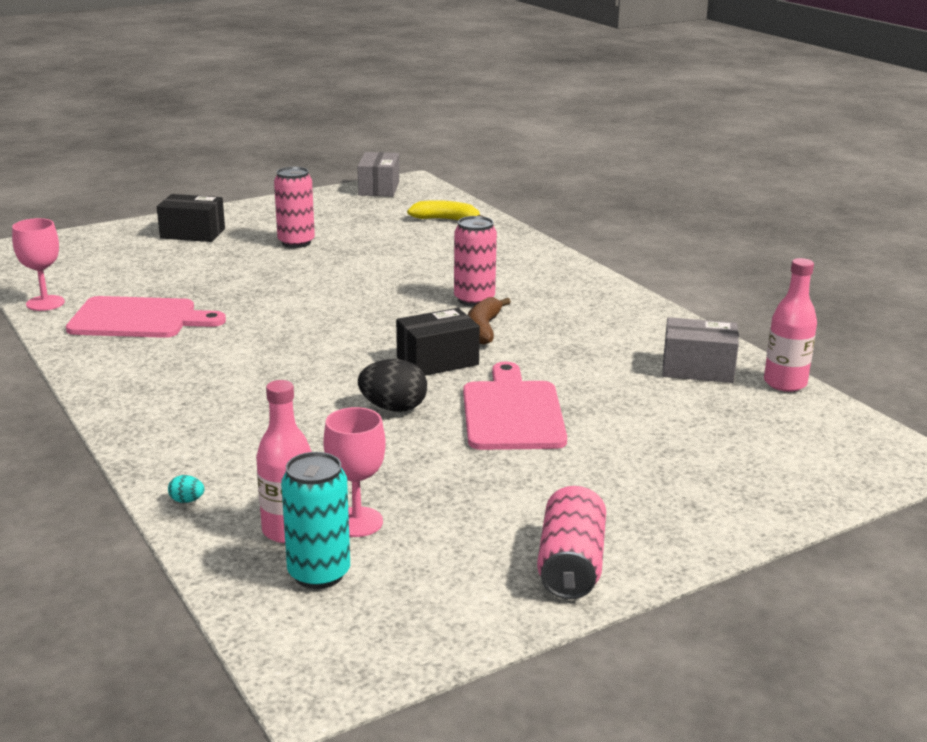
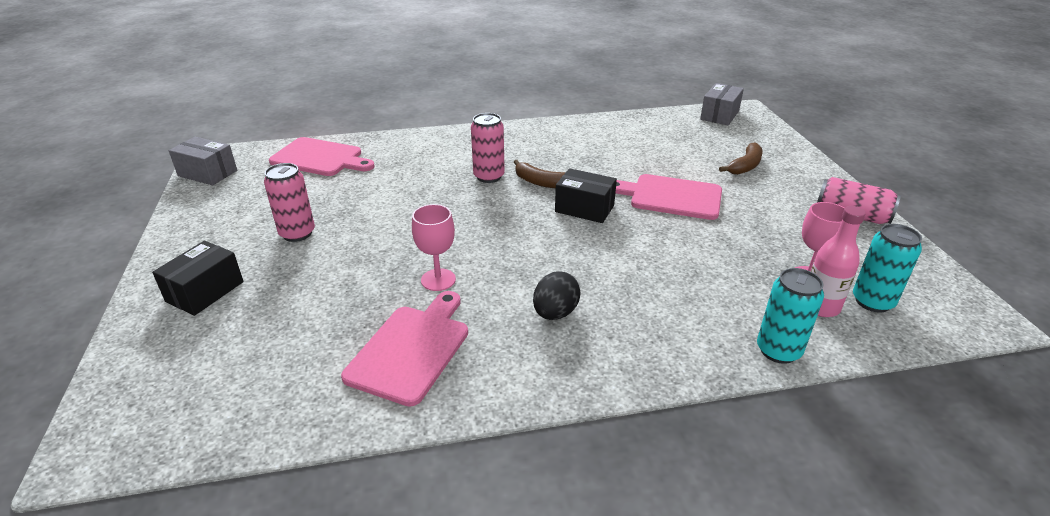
camera: 70 degrees left, 10 degrees up
pink goblet [12,218,65,311] -> pink goblet moved to [412,204,456,291]
turquoise egg [168,475,205,503] -> turquoise can [757,268,824,364]
black egg [358,359,427,412] -> black egg moved to [533,271,581,320]
black box [396,308,480,376] -> black box turned 60 degrees counterclockwise [555,168,617,223]
yellow banana [407,200,485,220] -> pink cutting board [269,137,375,176]
grey box [662,317,739,383] -> grey box moved to [700,83,744,125]
pink bottle [764,258,817,392] -> none
none -> brown banana [719,142,763,175]

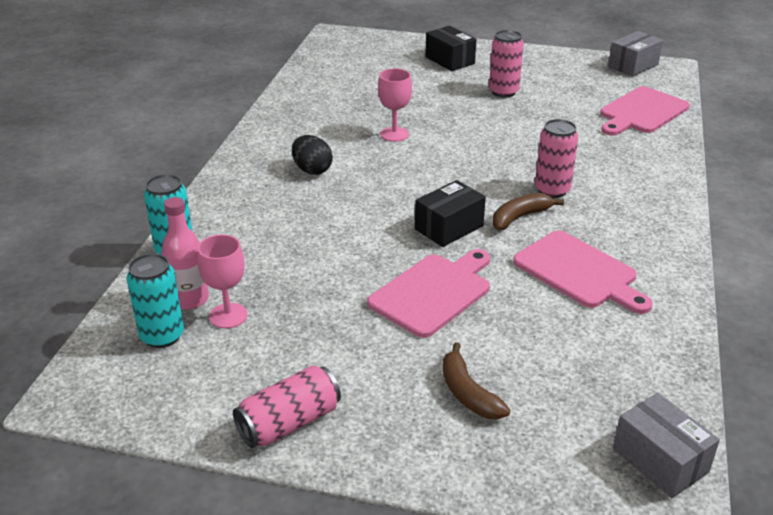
camera: 115 degrees right, 0 degrees up
pink cutting board [341,291,468,407] -> pink cutting board moved to [513,230,653,314]

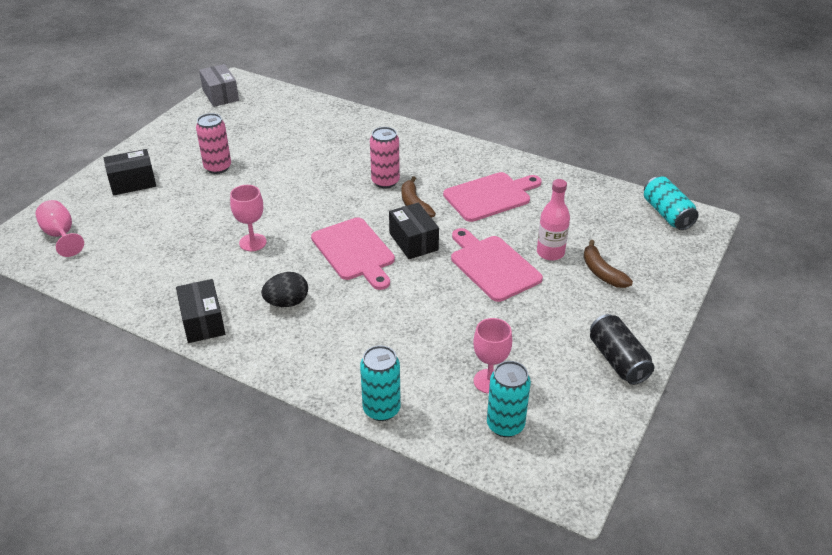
camera: 75 degrees left, 5 degrees up
pink bottle [162,197,209,310] -> pink bottle moved to [537,179,570,261]
pink can [233,365,341,448] -> black can [590,314,655,385]
brown banana [442,342,510,420] -> brown banana turned 75 degrees clockwise [583,240,633,288]
pink cutting board [600,86,690,136] -> pink cutting board moved to [311,217,395,290]
grey box [613,393,720,498] -> turquoise can [644,176,698,230]
none -> pink goblet [36,200,84,257]
none -> black box [176,279,225,343]

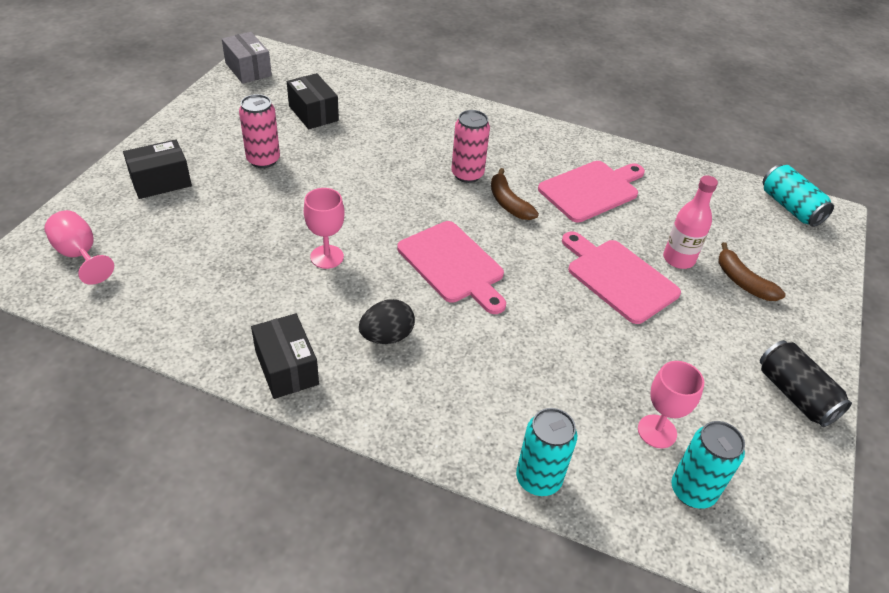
camera: 10 degrees left, 5 degrees up
black box [389,203,439,259] -> black box moved to [287,73,339,129]

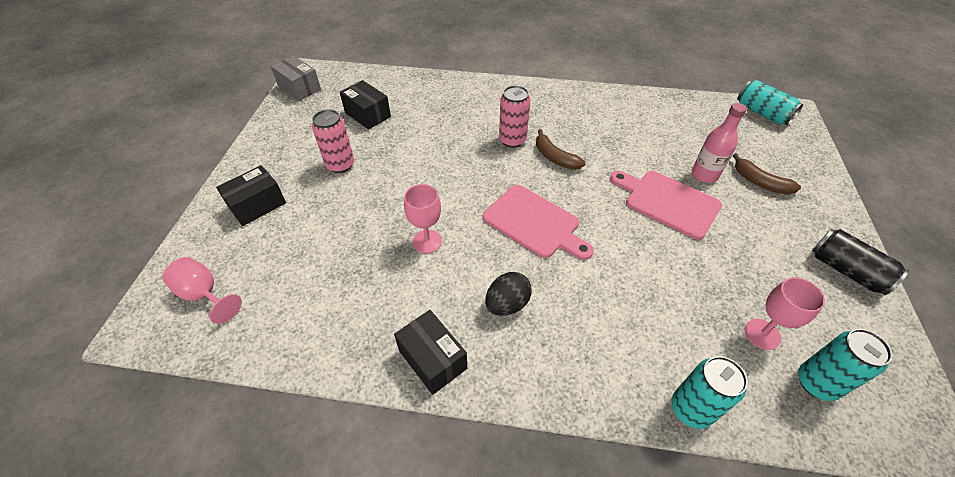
camera: 10 degrees left, 5 degrees up
pink cutting board [538,161,645,222] -> none

